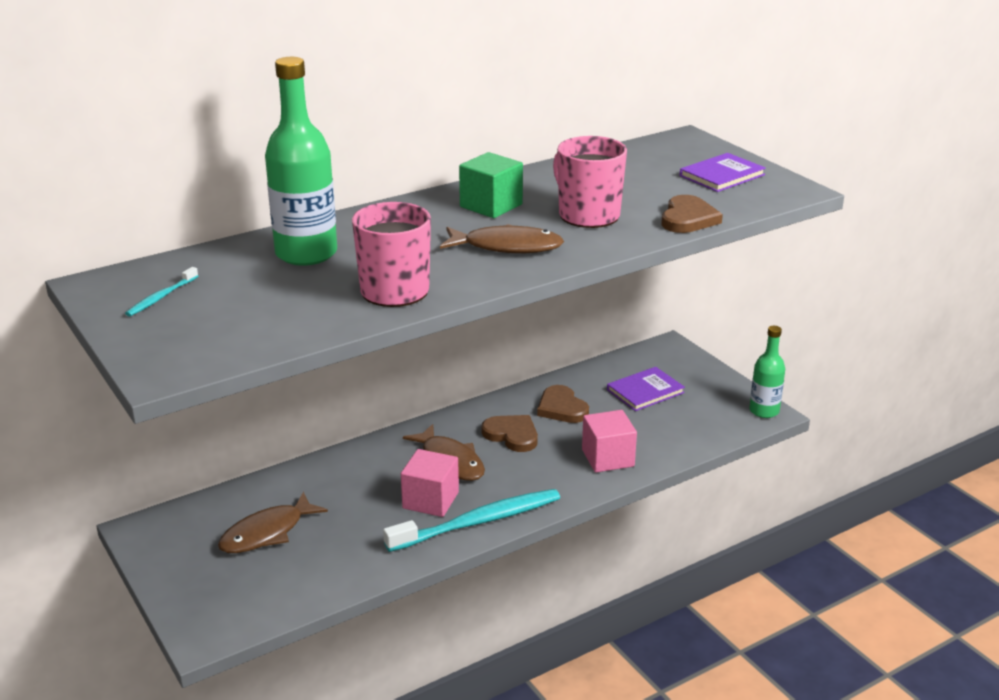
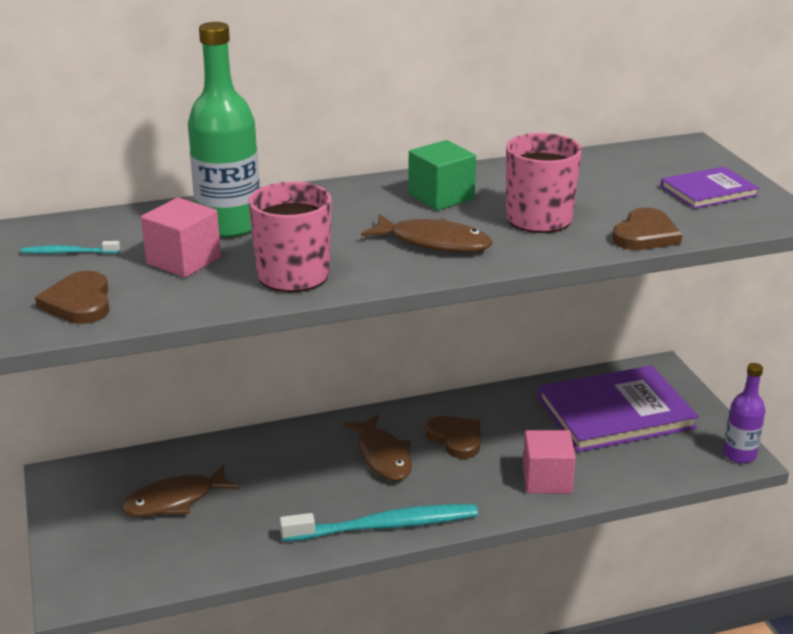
camera: 15 degrees right, 0 degrees up
turquoise toothbrush [125,267,198,316] -> turquoise toothbrush turned 45 degrees clockwise [21,241,120,254]
pink cube [401,449,459,517] -> pink cube moved to [141,198,221,277]
brown heart [537,385,589,423] -> brown heart moved to [35,271,110,324]
purple book [607,367,685,411] -> purple book [538,365,699,452], size x1.92
green bottle [749,326,785,418] -> purple bottle [723,363,766,463]

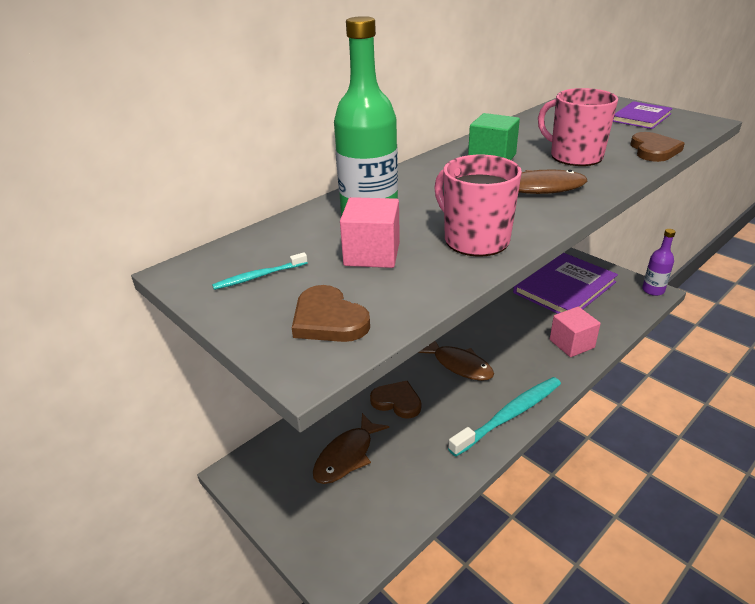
camera: 25 degrees left, 5 degrees up
brown heart [426,416,480,459] -> brown heart moved to [370,381,421,419]

